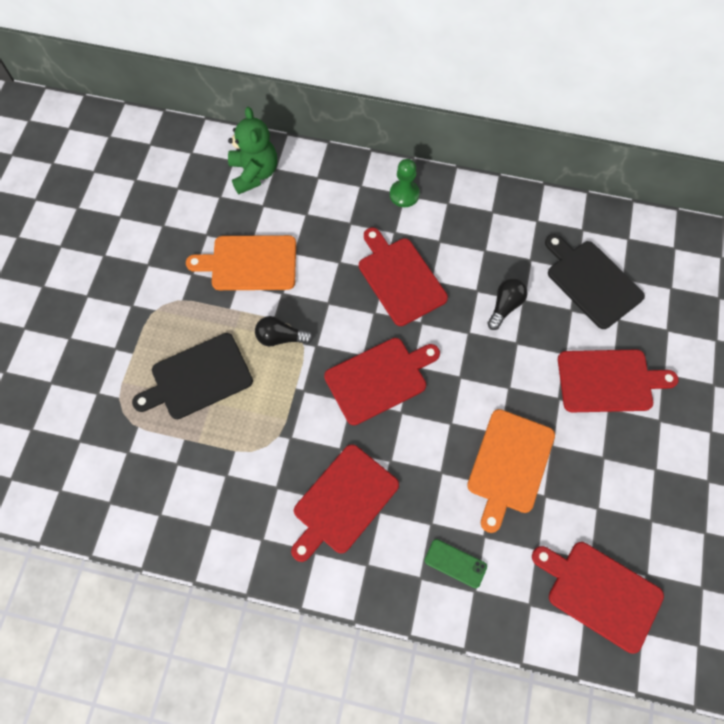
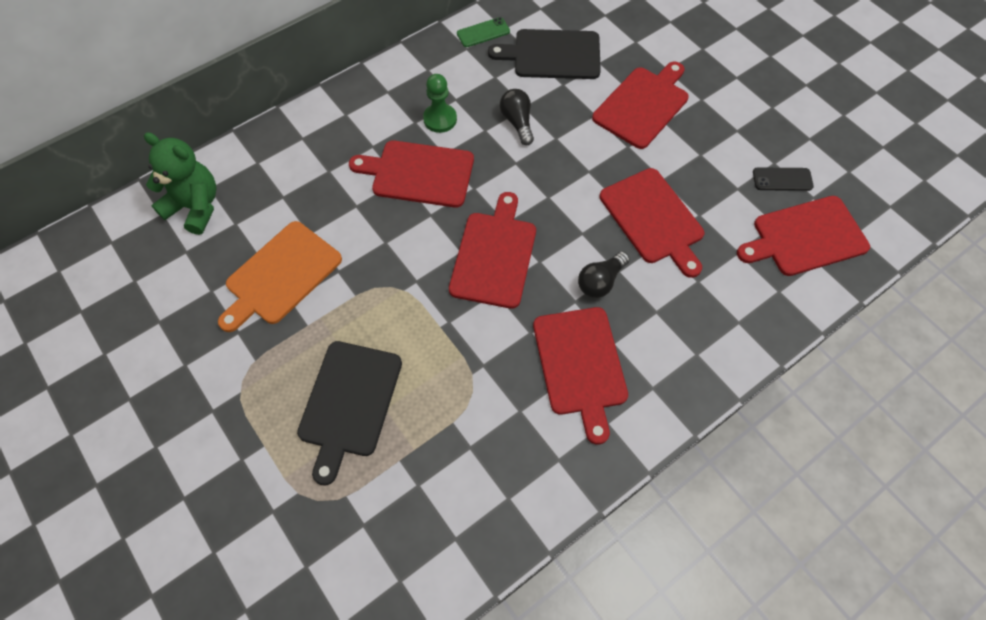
camera: 50 degrees left, 5 degrees down
black light bulb [255,316,313,346] -> black light bulb moved to [578,251,630,298]
green pawn [390,159,420,207] -> green pawn moved to [423,74,457,133]
green phone [425,539,487,588] -> green phone moved to [457,17,510,47]
orange cutting board [467,409,555,533] -> red cutting board [600,168,704,278]
none -> black phone [753,168,814,191]

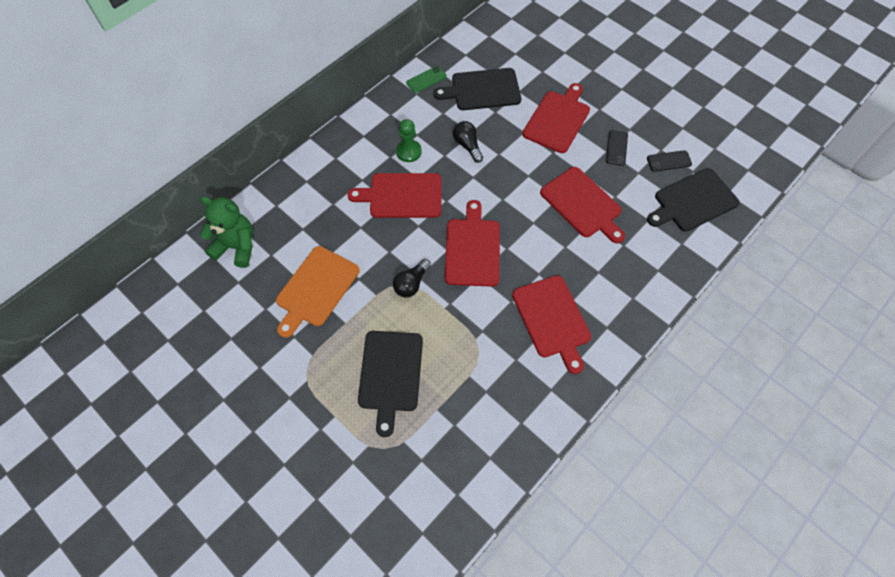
camera: 10 degrees left, 0 degrees up
black light bulb [578,251,630,298] -> black light bulb moved to [393,259,431,298]
red cutting board [737,196,870,276] -> black cutting board [647,168,740,232]
none -> black phone [606,130,628,166]

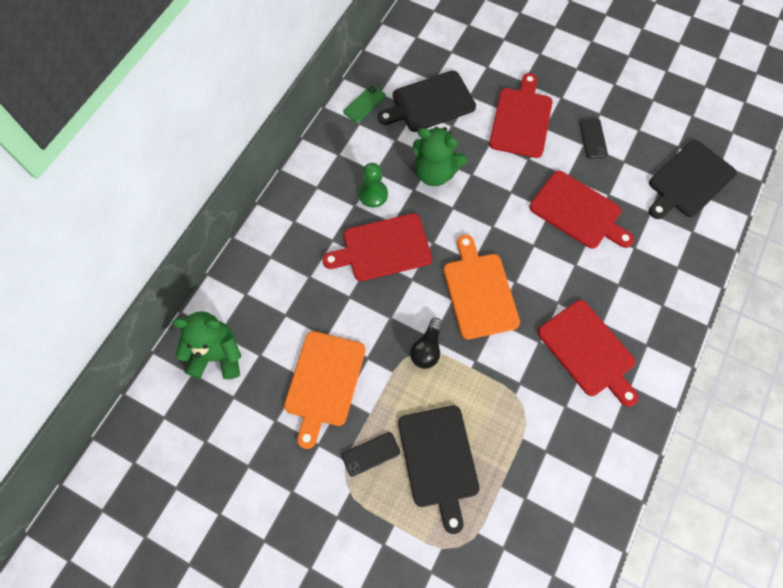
camera: 15 degrees left, 5 degrees up
red cutting board [445,200,500,287] -> orange cutting board [443,235,520,339]
black light bulb [453,121,483,163] -> green teddy bear [413,127,467,186]
black phone [647,150,692,172] -> black phone moved to [342,432,400,477]

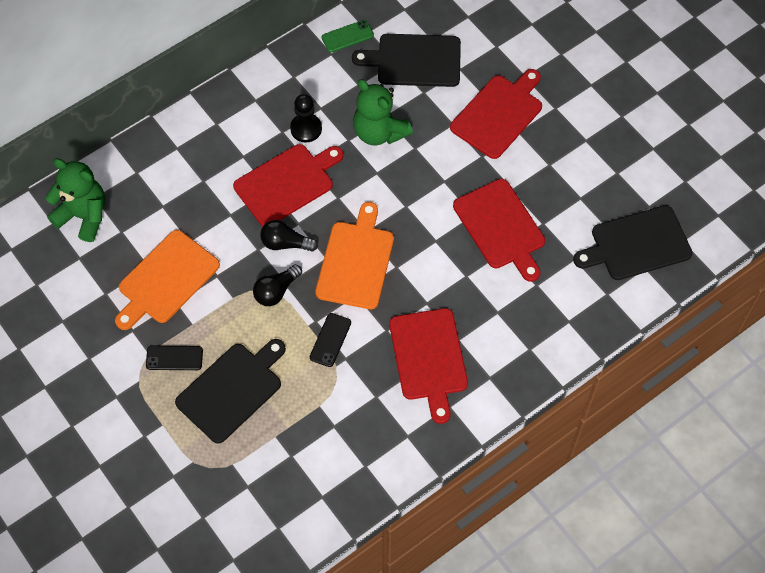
camera: 25 degrees right, 5 degrees down
red cutting board [322,213,432,281] -> red cutting board turned 135 degrees clockwise [233,144,343,226]
green pawn [359,163,388,208] -> black pawn [290,94,322,142]
black cutting board [398,406,479,534] -> black cutting board turned 150 degrees counterclockwise [175,339,286,444]
black phone [579,118,608,158] -> black phone moved to [310,313,351,367]
none -> black light bulb [260,220,318,252]

